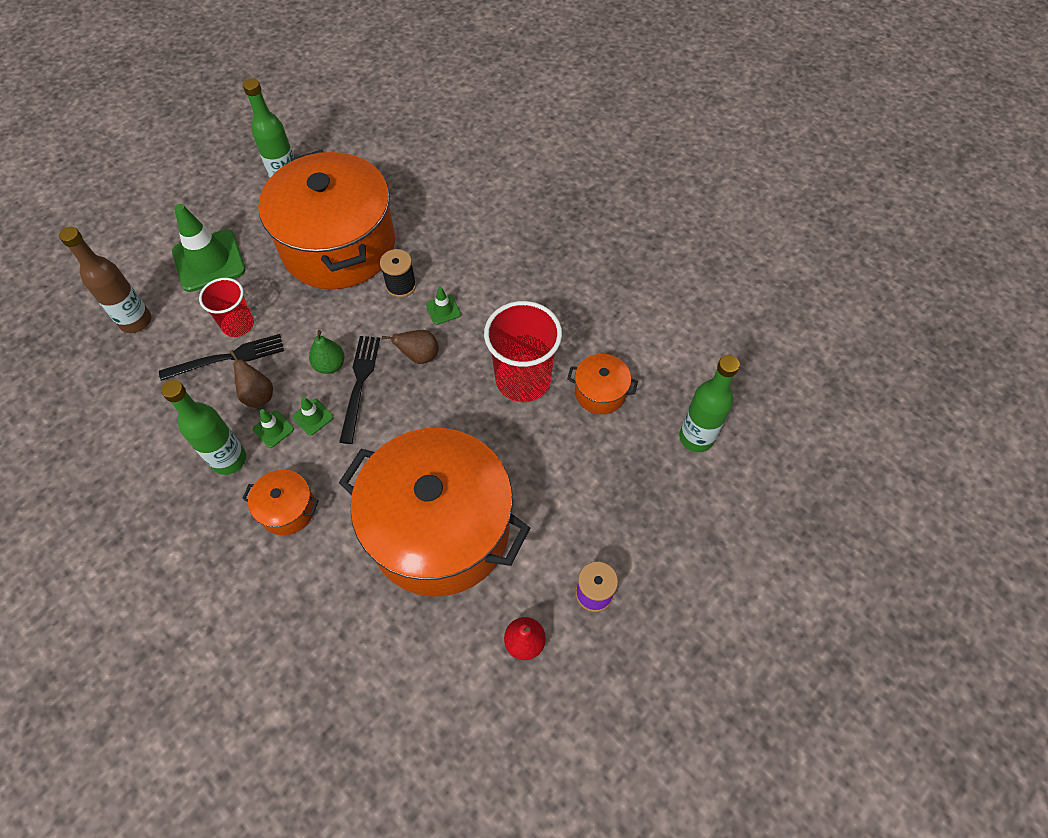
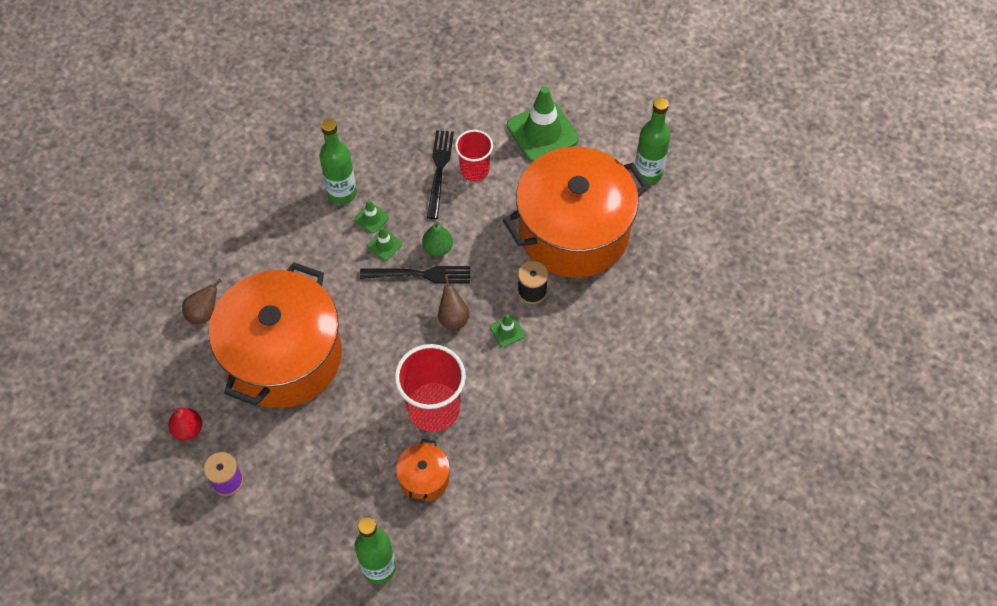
camera: 85 degrees right, 0 degrees up
brown bottle [59,227,151,333] -> none
black fork [159,334,284,381] -> black fork turned 150 degrees counterclockwise [427,130,454,219]
brown pear [230,350,273,408] -> brown pear moved to [182,279,222,324]
orange pot [242,470,319,535] -> none

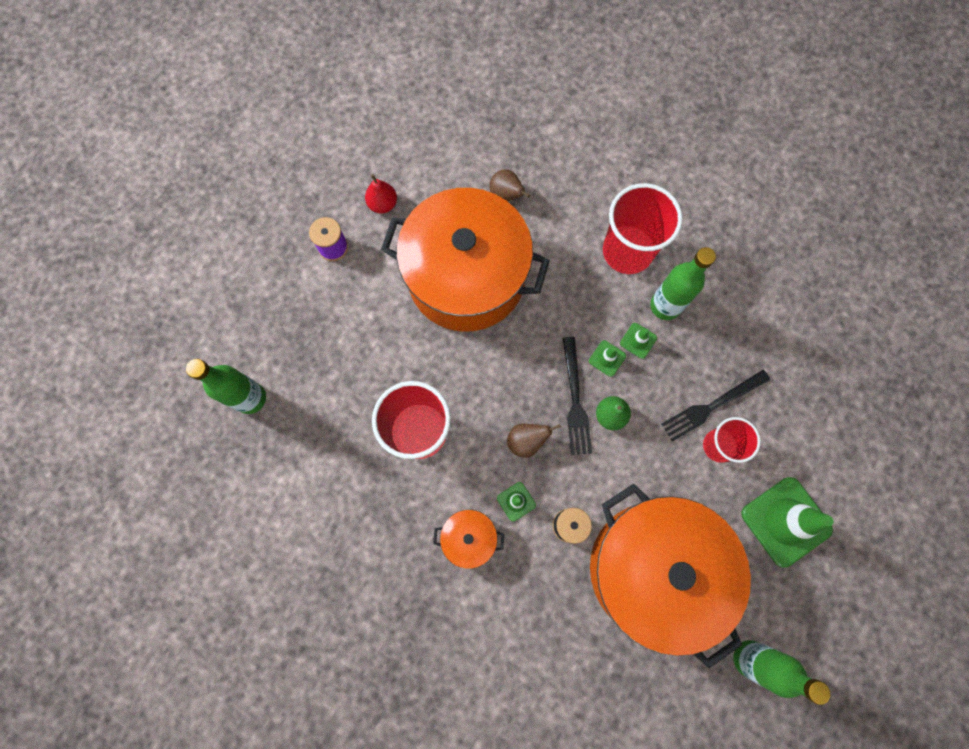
camera: 85 degrees right, 15 degrees up
orange pot [396,439,450,503] -> orange pot moved to [433,510,504,569]
black fork [427,130,454,219] -> black fork turned 150 degrees clockwise [661,370,770,442]
none -> red cup [603,183,683,274]

